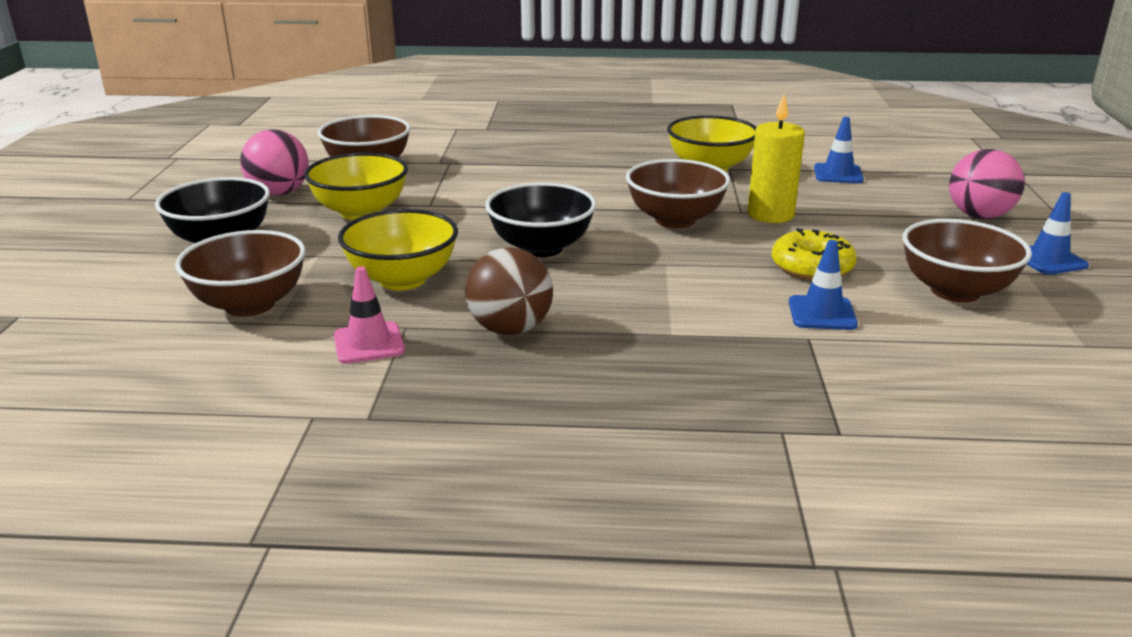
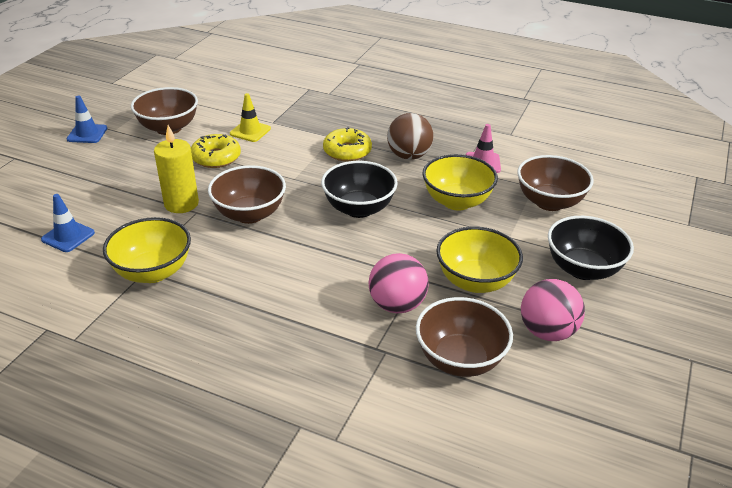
camera: 160 degrees left, 10 degrees up
blue traffic cone [789,240,858,330] -> yellow traffic cone [230,93,271,142]
pink ball [949,149,1025,218] -> pink ball moved to [369,253,429,313]
none -> yellow donut [323,127,372,162]

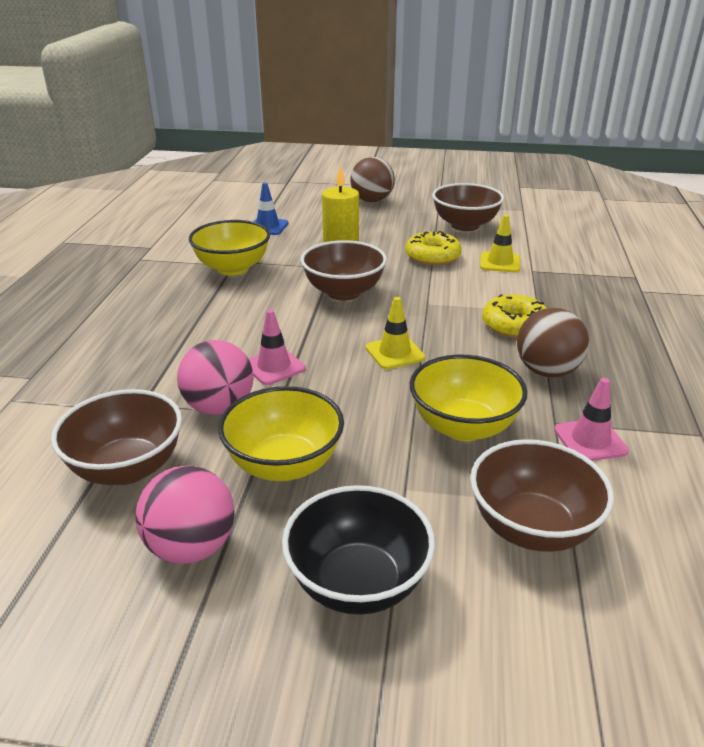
camera: 75 degrees right, 5 degrees down
blue traffic cone [67,95,107,143] -> none
black bowl [321,161,398,218] -> yellow traffic cone [366,297,425,369]
none -> pink traffic cone [248,309,306,385]
none -> brown ball [350,157,395,203]

